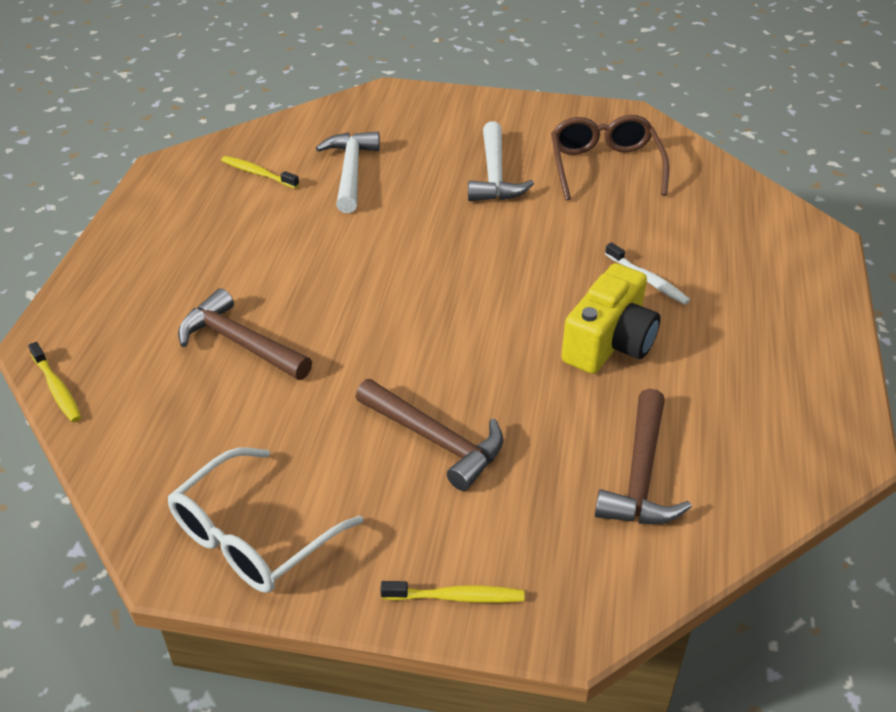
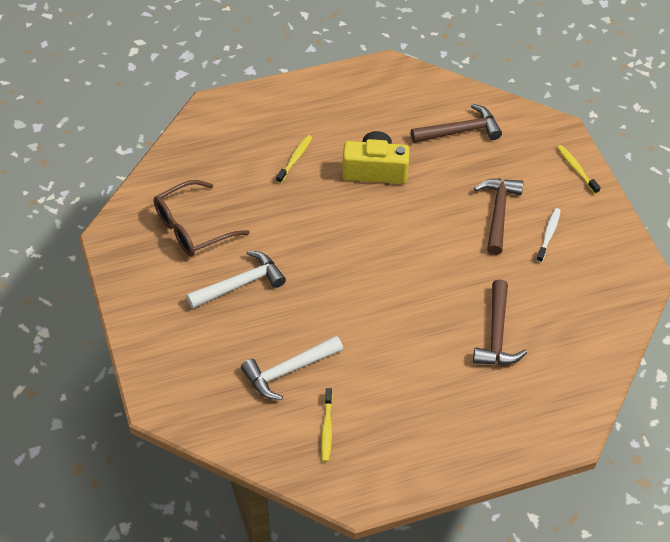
camera: 120 degrees left, 10 degrees up
yellow toothbrush [28,342,81,422] -> yellow toothbrush moved to [276,135,312,183]
white glasses [168,448,363,593] -> none
white toothbrush [605,242,690,305] -> white toothbrush moved to [536,208,561,263]

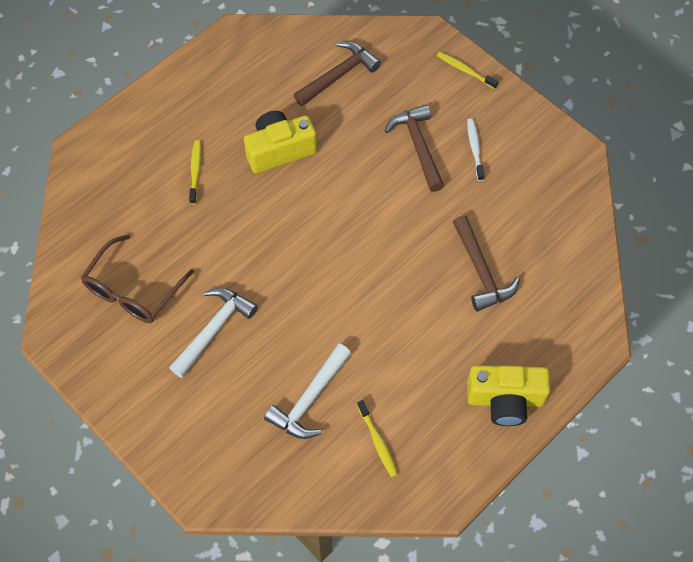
camera: 25 degrees left, 10 degrees up
none -> yellow camera [467,365,550,426]

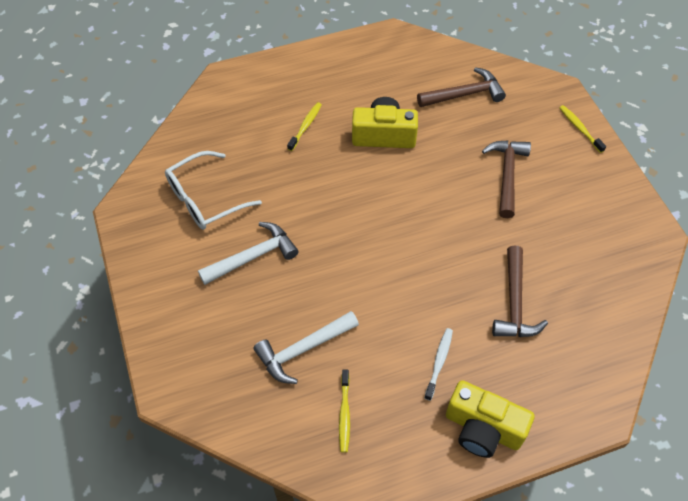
camera: 25 degrees right, 5 degrees down
brown glasses [81,235,194,323] -> white glasses [165,151,262,230]
white toothbrush [467,118,485,181] -> white toothbrush moved to [424,328,453,401]

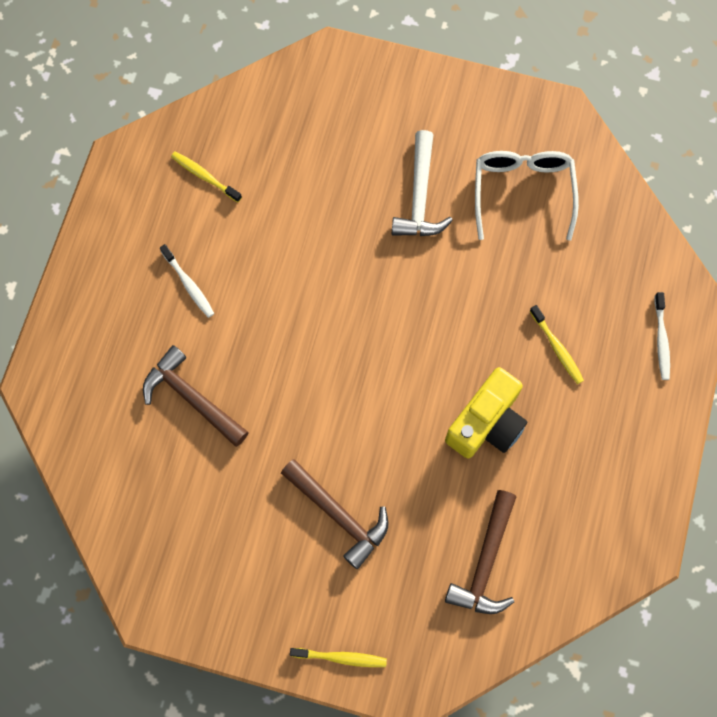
camera: 125 degrees right, 15 degrees up
white hammer [254,311,359,384] -> none
yellow camera [446,380,535,458] -> none
none -> white toothbrush [654,292,670,380]

